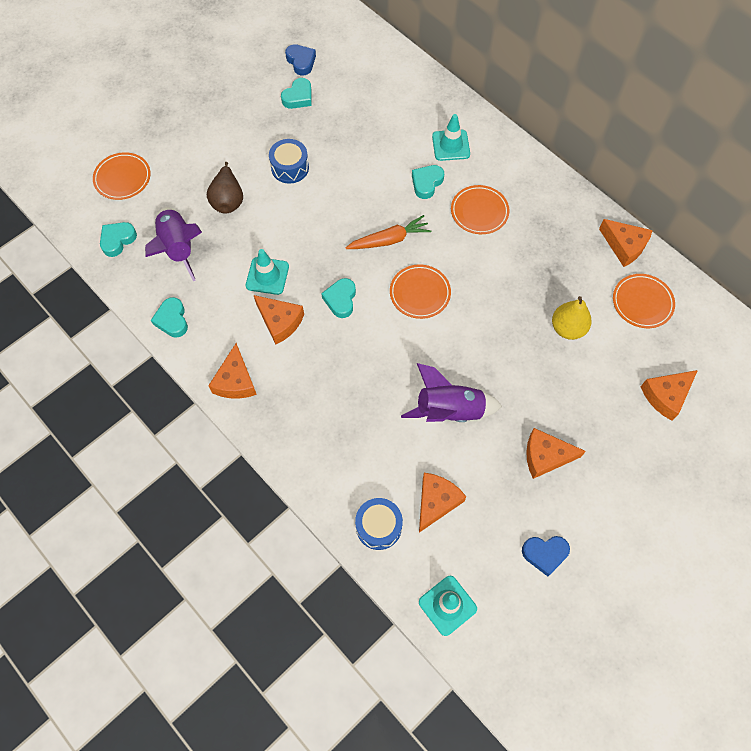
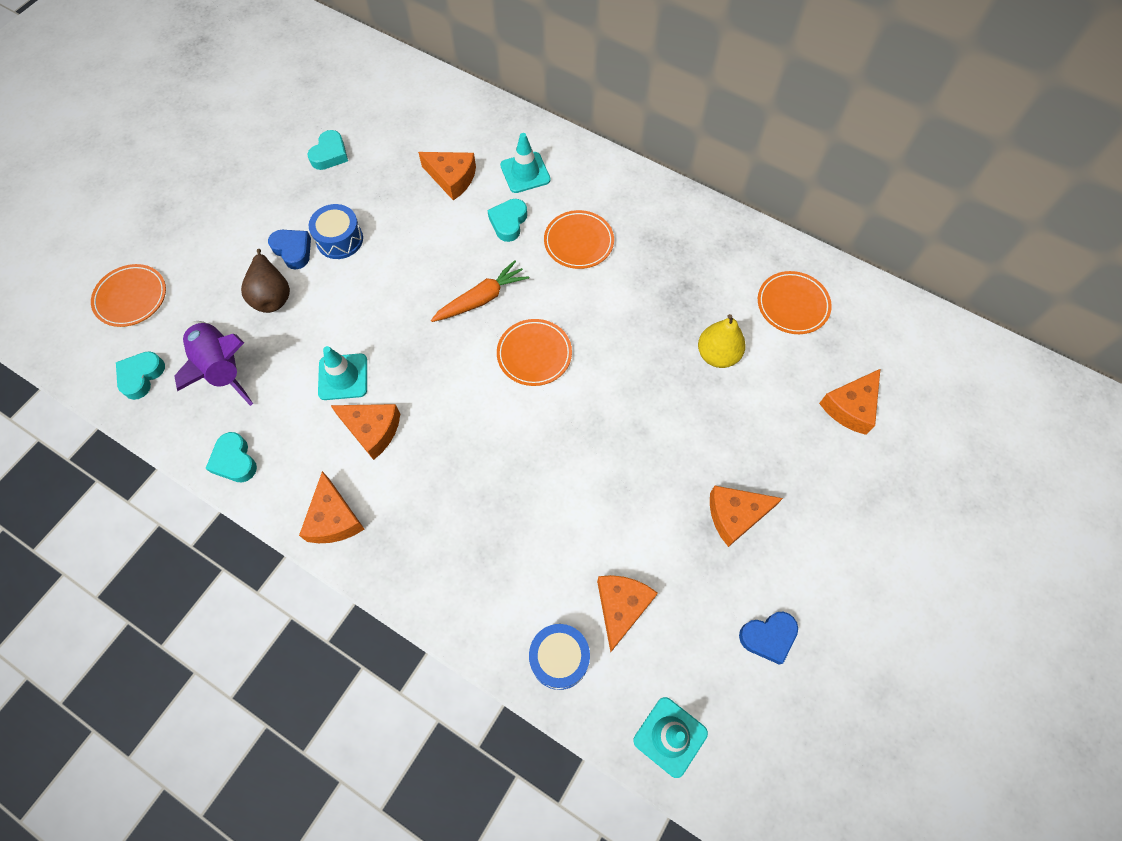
camera: 15 degrees left, 0 degrees up
blue heart [285,44,316,76] -> blue heart moved to [268,230,311,269]
turquoise heart [321,278,356,318] -> none
purple rocket [401,363,502,422] -> none
orange cheese [599,219,653,267] -> orange cheese moved to [418,152,476,200]

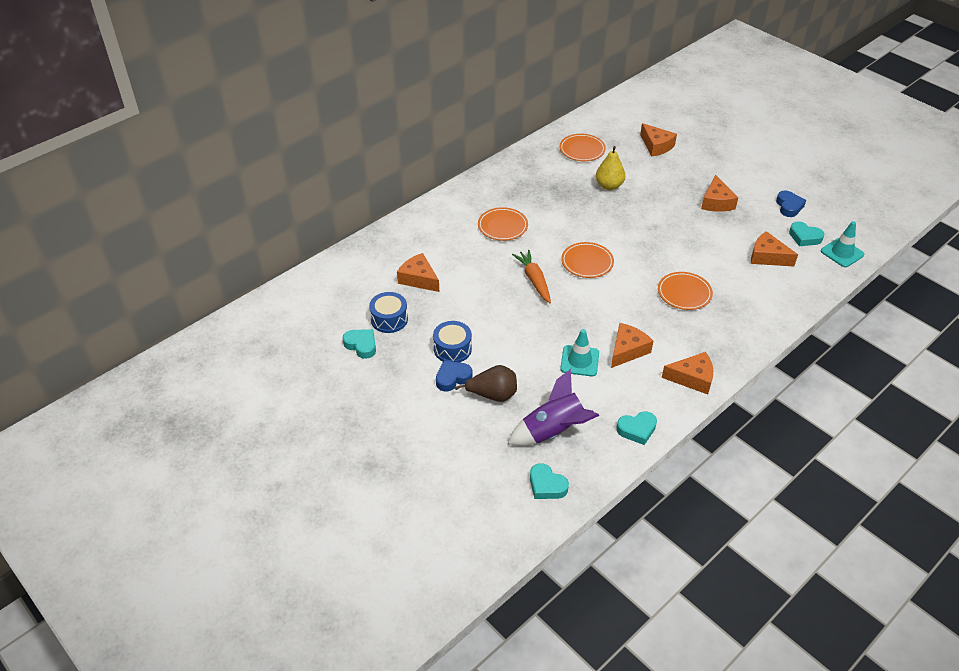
camera: 75 degrees left, 20 degrees down
orange plate [91,264,166,327] -> orange plate moved to [658,272,713,310]
orange cheese [418,152,476,200] -> orange cheese turned 90 degrees counterclockwise [397,253,439,292]
turquoise heart [487,199,527,242] -> turquoise heart moved to [789,221,824,246]
turquoise traffic cone [500,133,551,193] -> none
blue drum [529,624,590,690] -> blue drum moved to [369,292,408,333]

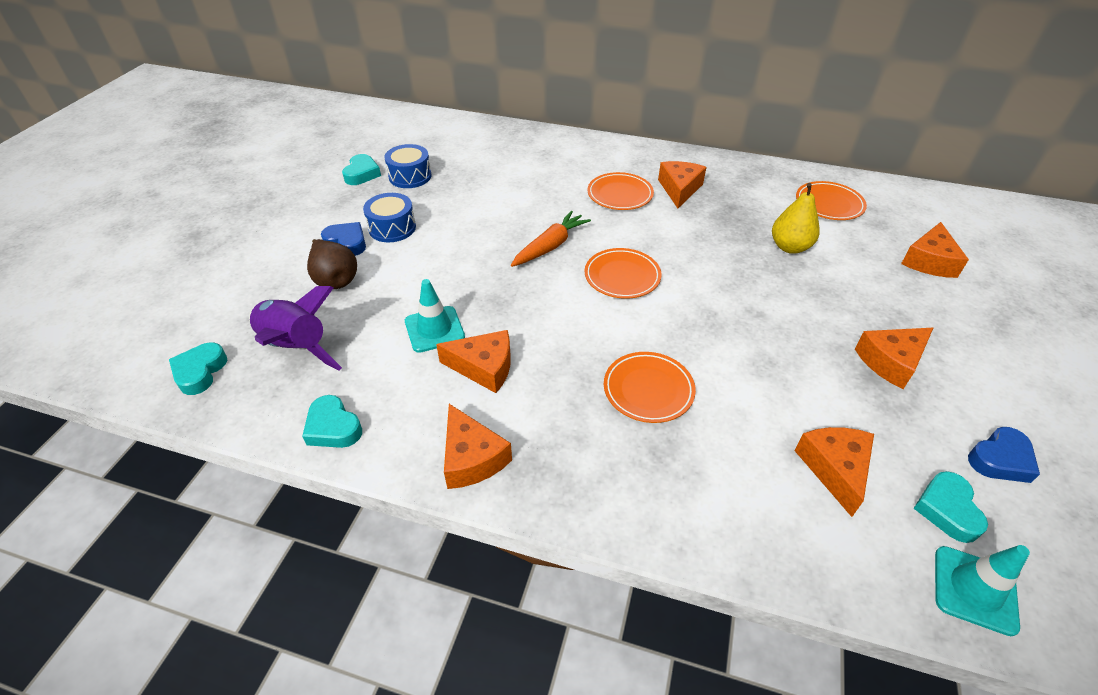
camera: 60 degrees right, 0 degrees up
orange cheese [397,253,439,292] -> orange cheese moved to [658,161,707,209]

